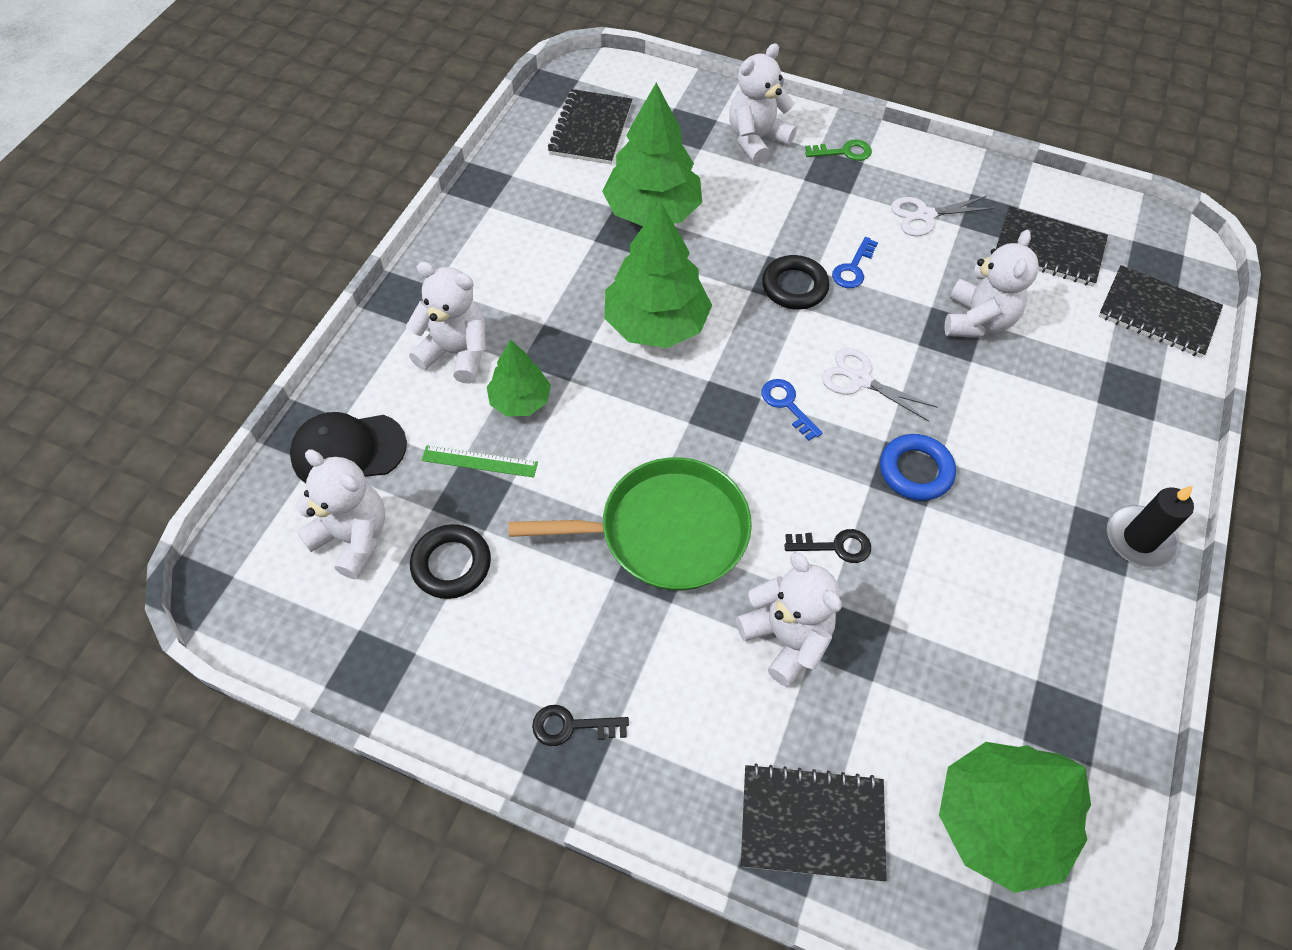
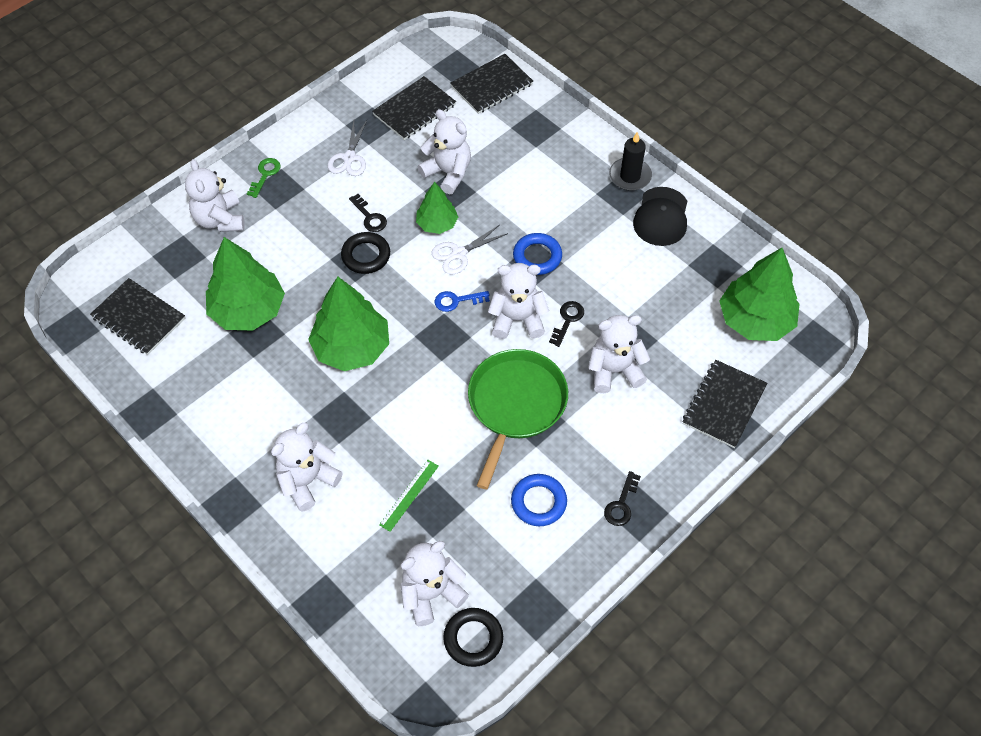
camera: 65 degrees left, 0 degrees up
black cap [290,412,407,483] -> black cap moved to [633,187,688,246]
black ring [410,524,491,599] -> black ring moved to [443,608,503,667]
green tree [487,340,551,416] -> green tree moved to [416,182,458,234]
blue key [832,237,878,288] -> black key [349,194,387,232]
none -> white teddy bear [488,263,549,339]
none -> blue ring [511,474,567,526]

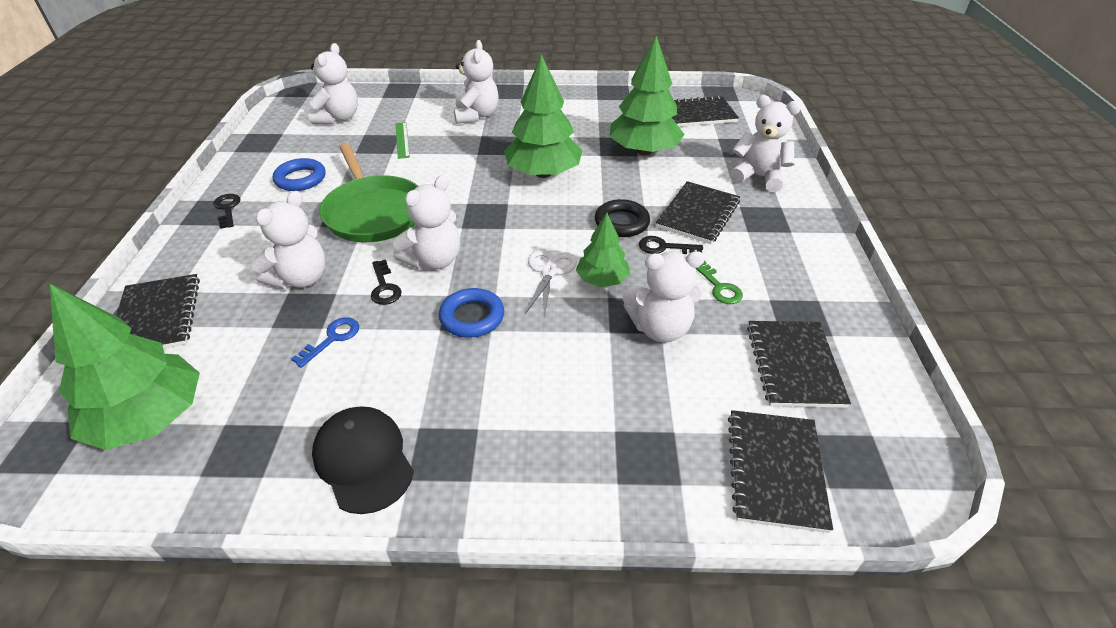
camera: 135 degrees right, 15 degrees down
green key [247,158,281,198] -> green key moved to [696,261,743,304]
white scissors [327,120,367,176] -> none
blue key [435,291,490,312] -> blue key moved to [291,317,359,368]
black ring [443,608,503,667] -> none
black candle [609,132,652,191] -> none
none -> black notebook [656,181,740,244]

